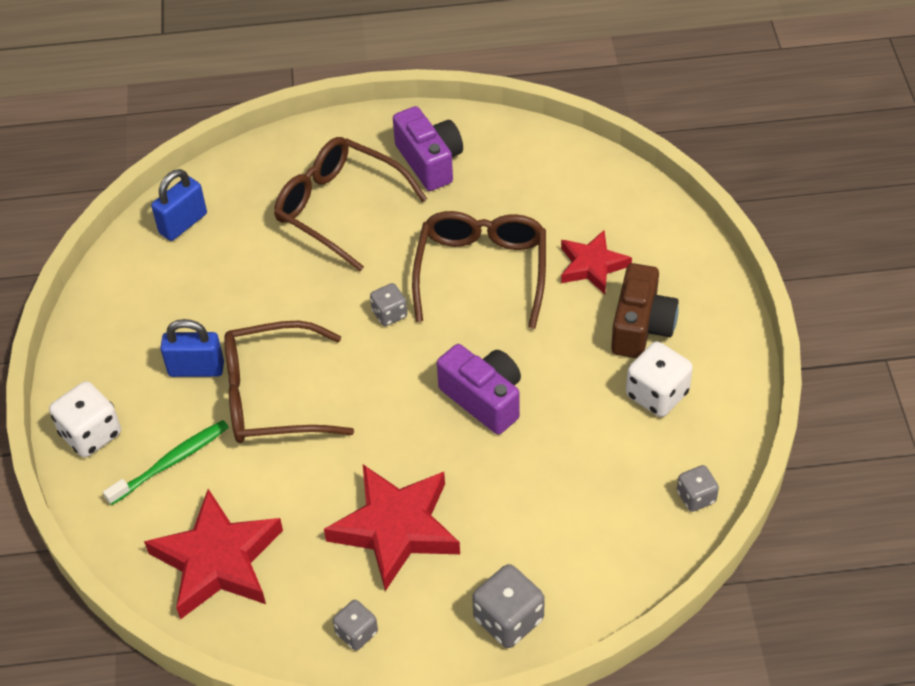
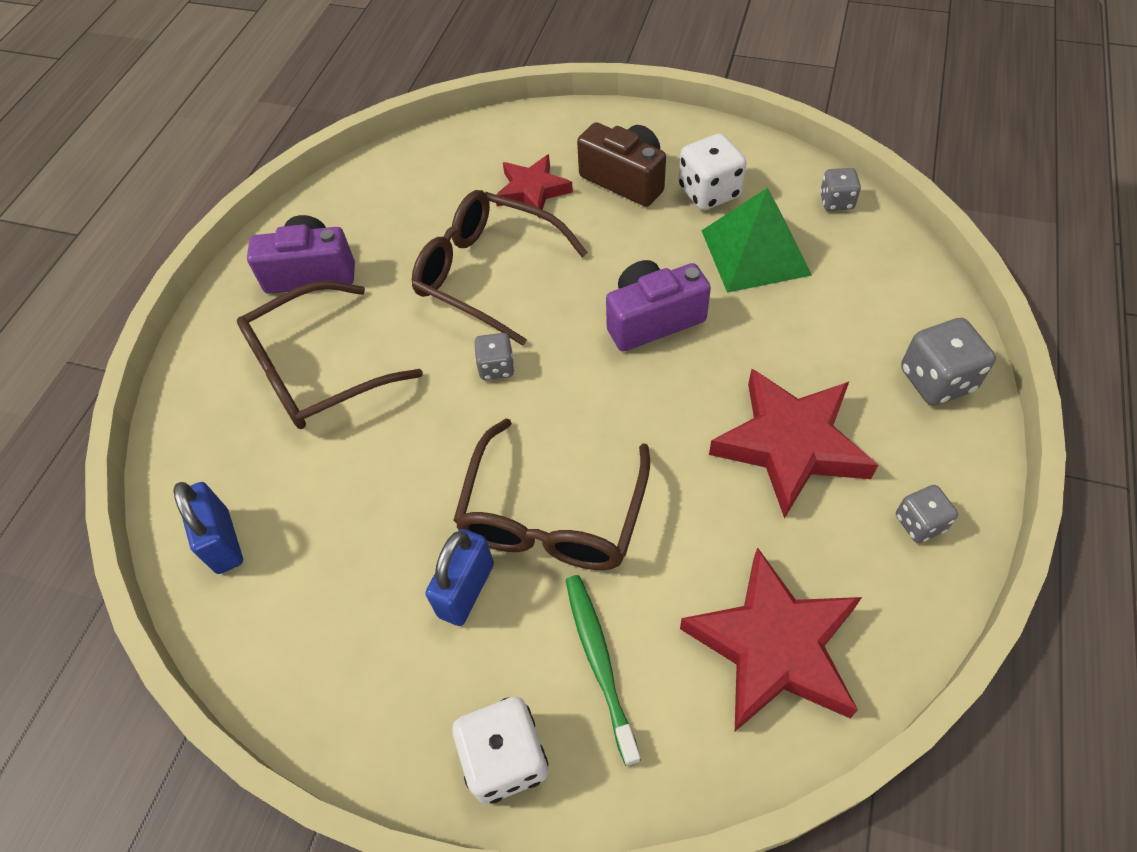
camera: 65 degrees left, 5 degrees up
none -> green pyramid [701,188,812,293]

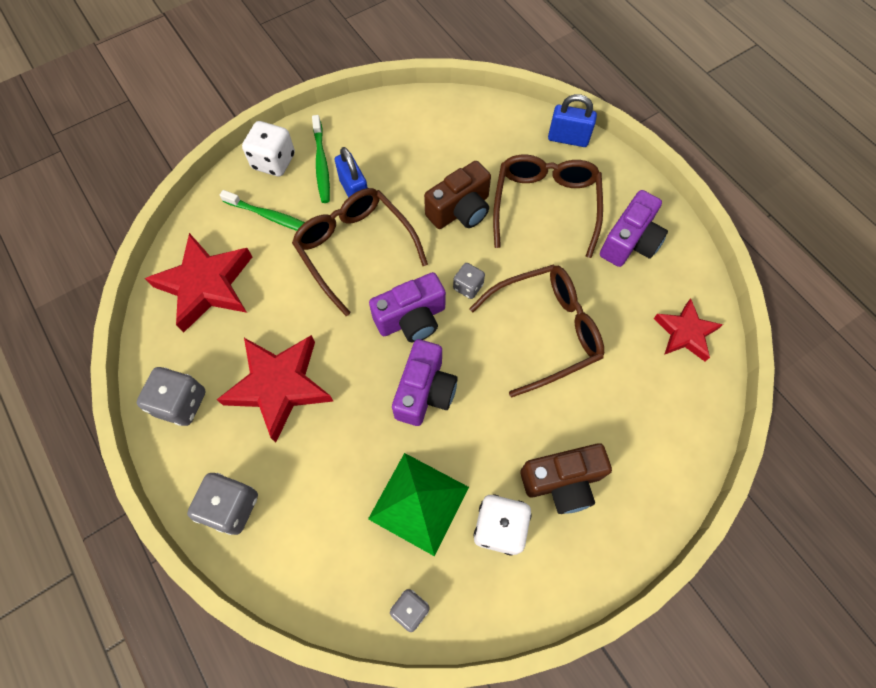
camera: 125 degrees right, 10 degrees up
blue padlock [173,482,243,574] -> blue padlock moved to [548,94,597,147]
red star [496,154,573,219] -> red star moved to [653,299,723,362]
grey dice [896,485,958,543] -> grey dice [137,367,205,426], size x1.64
none -> green toothbrush [312,115,330,203]
none -> purple camera [369,272,446,342]
none -> brown camera [424,161,491,229]

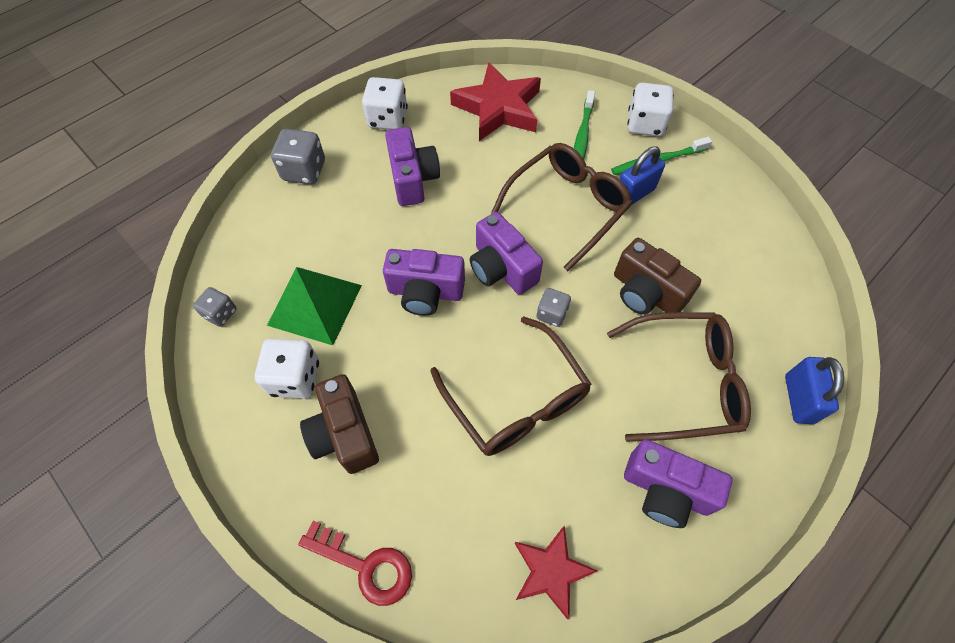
camera: 80 degrees right, 5 degrees down
grey dice [137,367,205,426] -> white dice [362,77,408,130]
red star [217,335,333,443] -> purple camera [385,127,440,206]
none -> red key [298,521,412,606]

